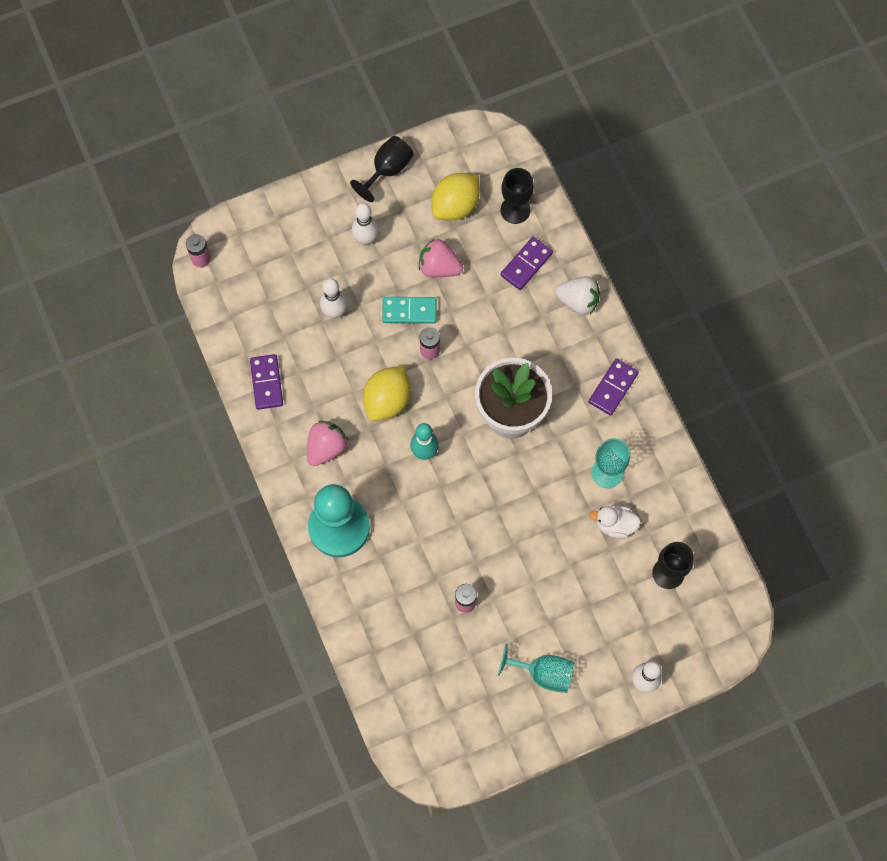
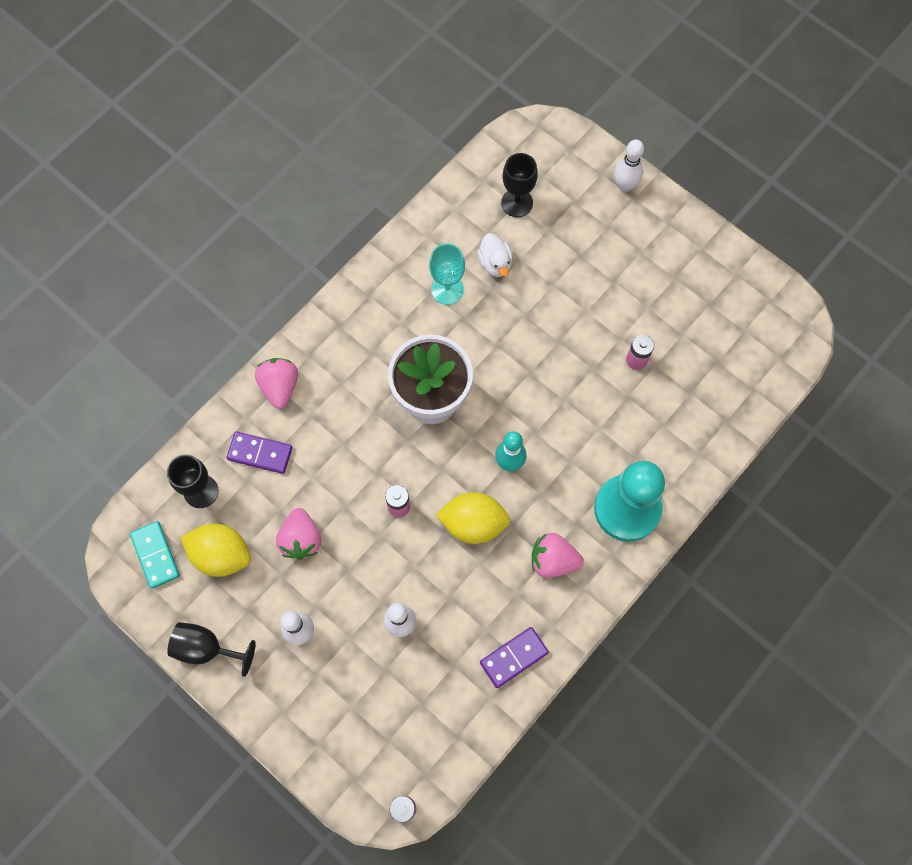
camera: 115 degrees left, 0 degrees up
turquoise domino [382,297,437,324] -> turquoise domino moved to [130,521,180,589]
turquoise goblet [498,644,575,693] -> none
white strawberry [555,276,600,315] -> pink strawberry [255,358,298,409]
purple domino [588,358,639,416] -> none

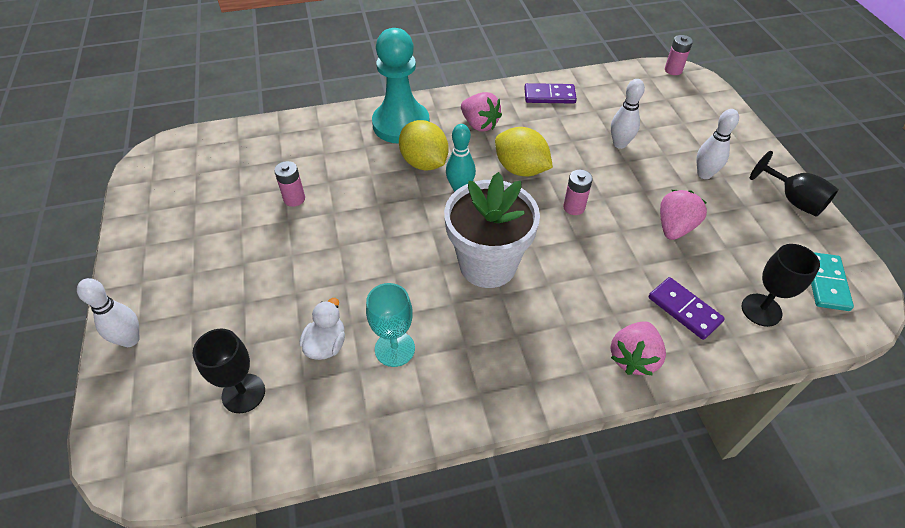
camera: 145 degrees left, 20 degrees down
yellow lemon [180,524,251,577] -> yellow lemon moved to [399,120,448,171]

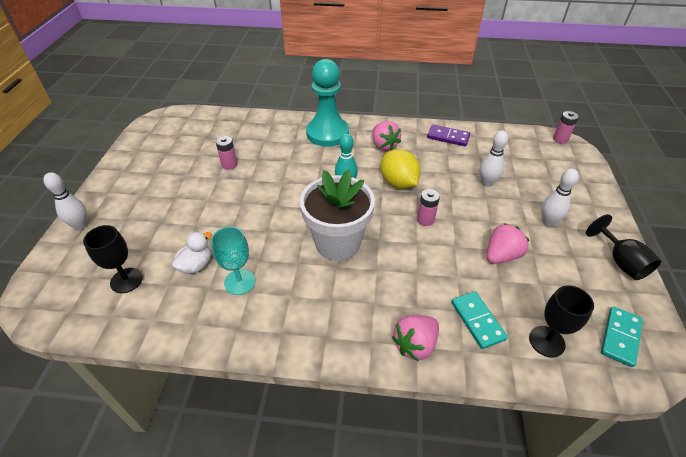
camera: 20 degrees right, 5 degrees down
yellow lemon [399,120,448,171] -> none
purple domino [649,277,725,340] -> turquoise domino [451,291,508,349]

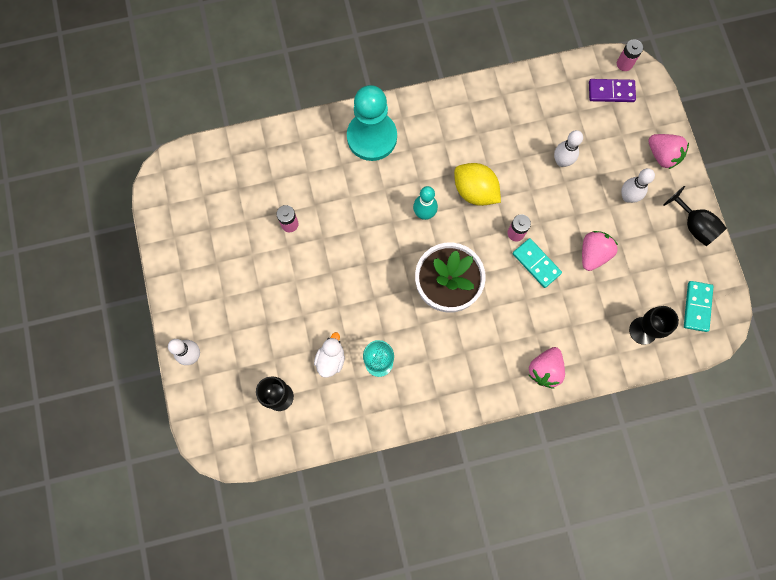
camera: 20 degrees left, 30 degrees up
pink strawberry [372,121,401,151] -> pink strawberry moved to [648,134,689,169]
purple domino [427,124,470,146] -> purple domino moved to [589,79,636,102]
turquoise domino [451,291,508,349] -> turquoise domino moved to [512,238,562,288]

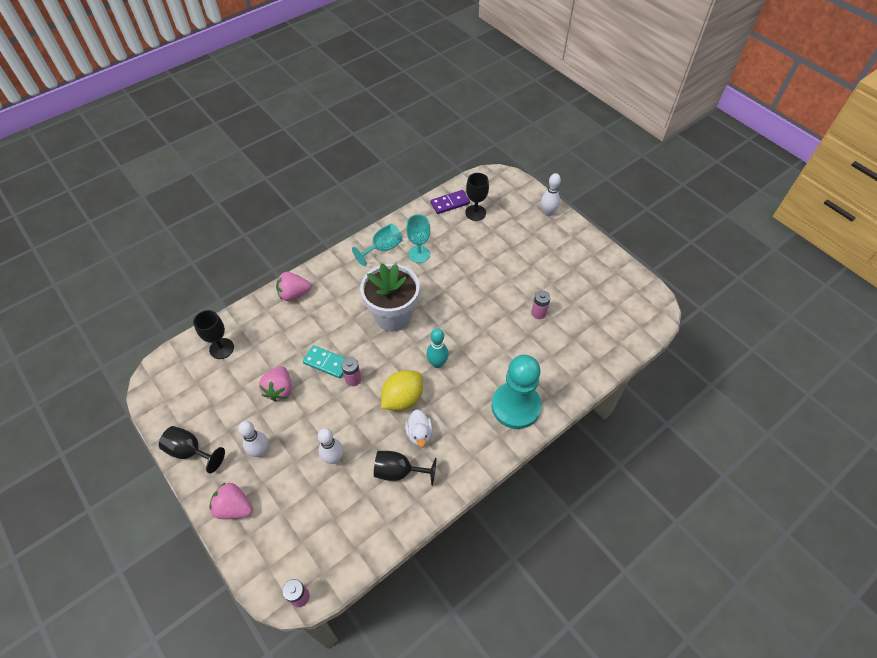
camera: 155 degrees right, 20 degrees down
white duck [314,332,345,378] -> white duck moved to [405,409,433,447]
yellow lemon [454,163,501,206] -> yellow lemon turned 60 degrees counterclockwise [381,370,423,411]
pink strawberry [529,347,565,389] -> pink strawberry turned 105 degrees counterclockwise [276,272,311,301]
purple domino [589,79,636,102] -> purple domino moved to [430,190,470,214]
turquoise domino [684,281,714,332] -> none
none -> turquoise goblet [352,224,403,266]
none -> black goblet [374,451,437,486]

